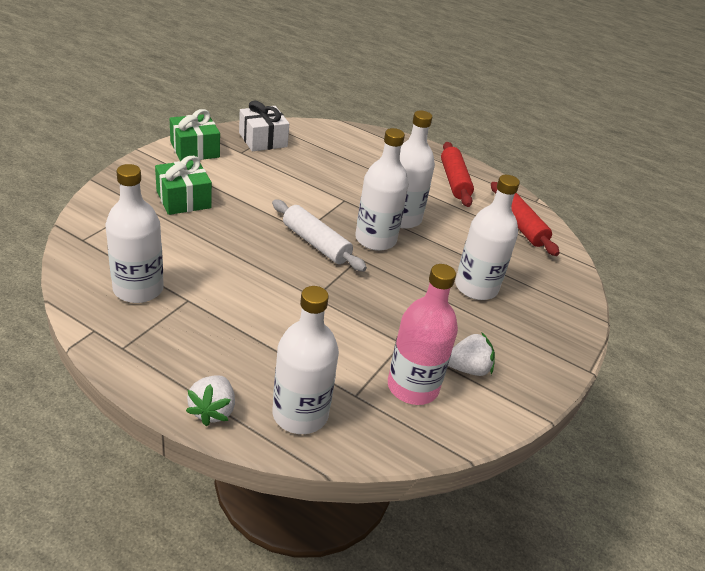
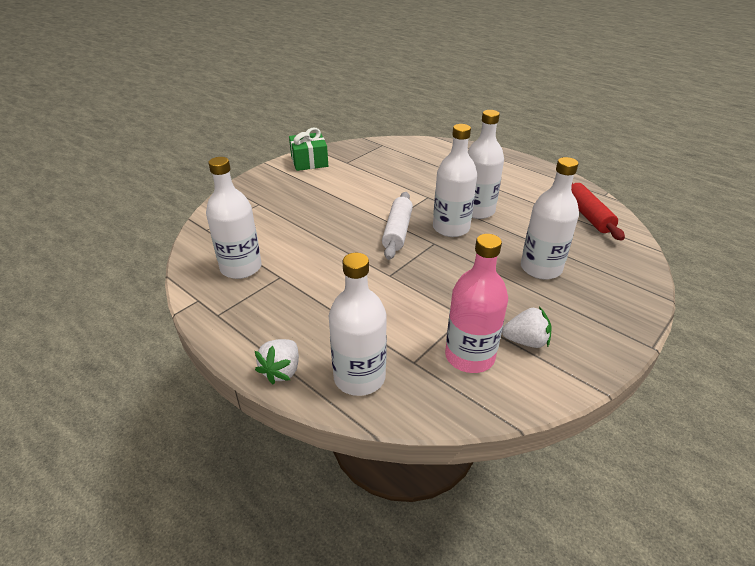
camera: 15 degrees right, 0 degrees up
green gift [155,156,212,215] -> none
white gift [239,101,289,151] -> none
white rolling pin [272,200,367,271] -> white rolling pin turned 45 degrees clockwise [382,192,413,260]
red rolling pin [441,142,474,207] -> none

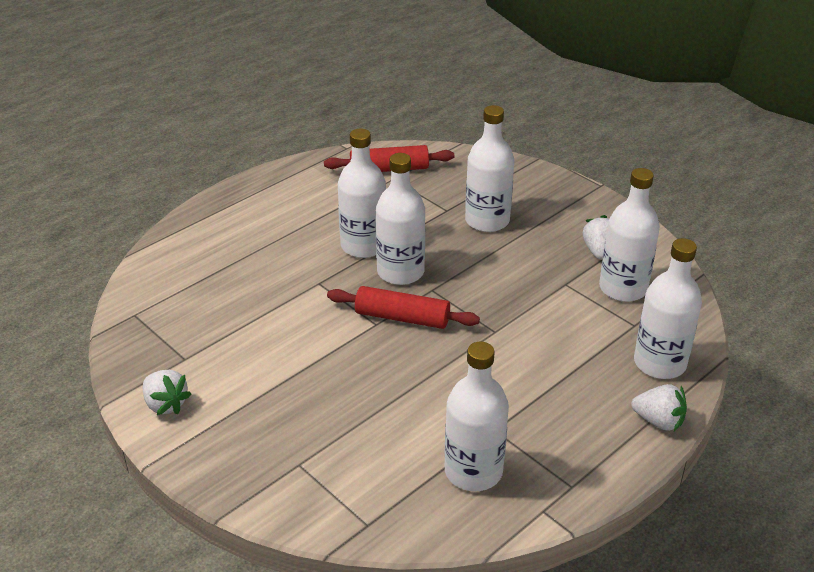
camera: 85 degrees left, 0 degrees up
green gift [289,128,328,171] -> white strawberry [143,370,191,415]
white rolling pin [382,192,413,260] -> red rolling pin [327,286,480,329]
pink bottle [445,234,508,373] -> white bottle [599,168,660,302]

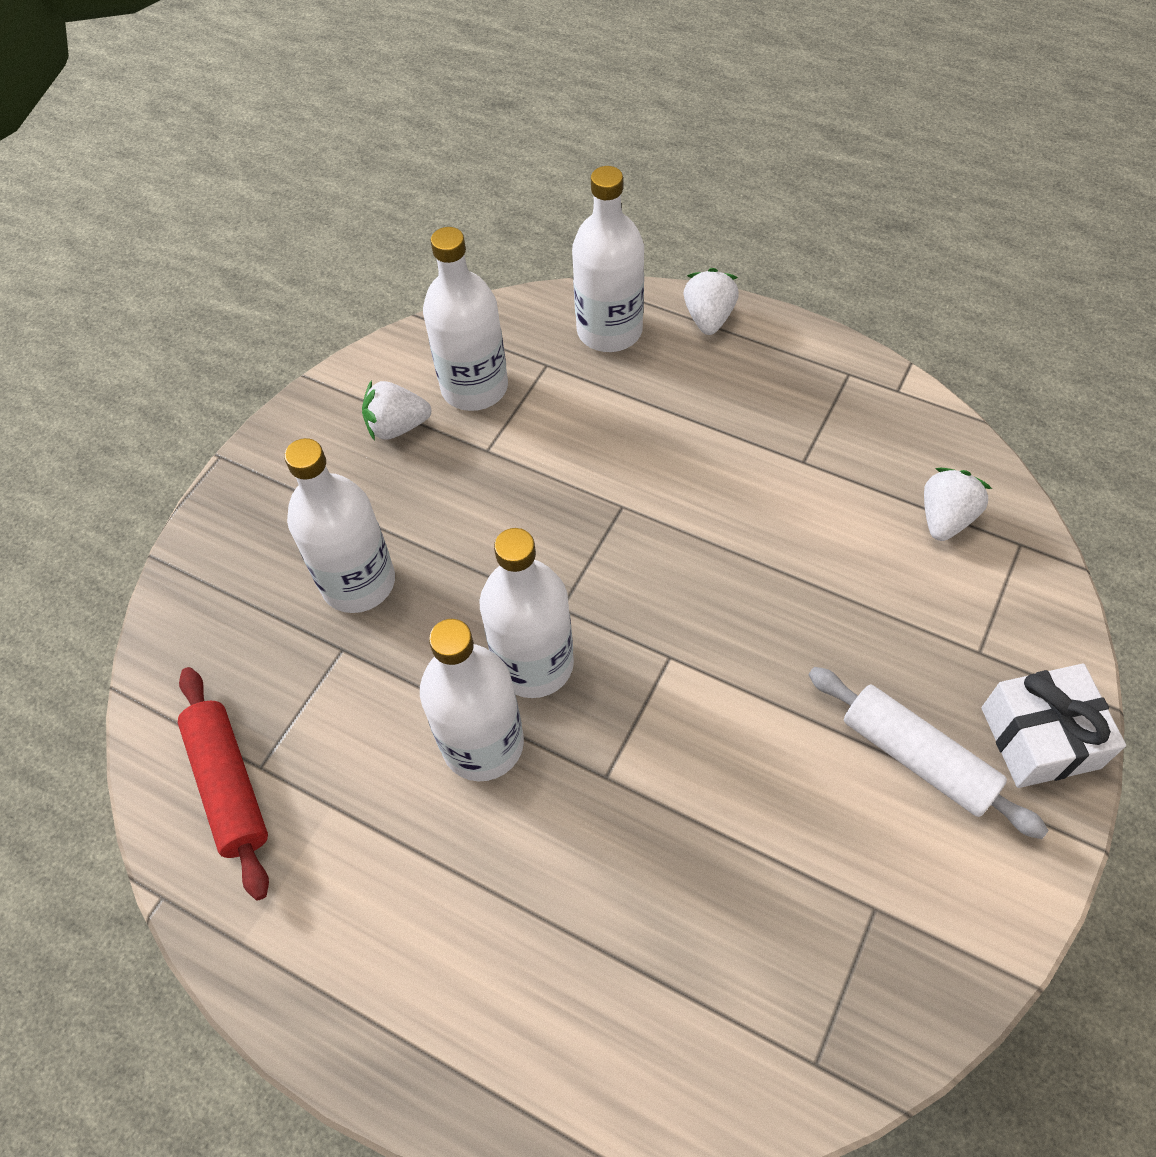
camera: 105 degrees left, 20 degrees up
white strawberry [143,370,191,415] -> white strawberry moved to [924,468,992,541]
red rolling pin [327,286,480,329] -> none
white bottle [445,342,509,491] -> none
none -> white rolling pin [809,667,1049,839]
none -> white gift [981,664,1126,788]

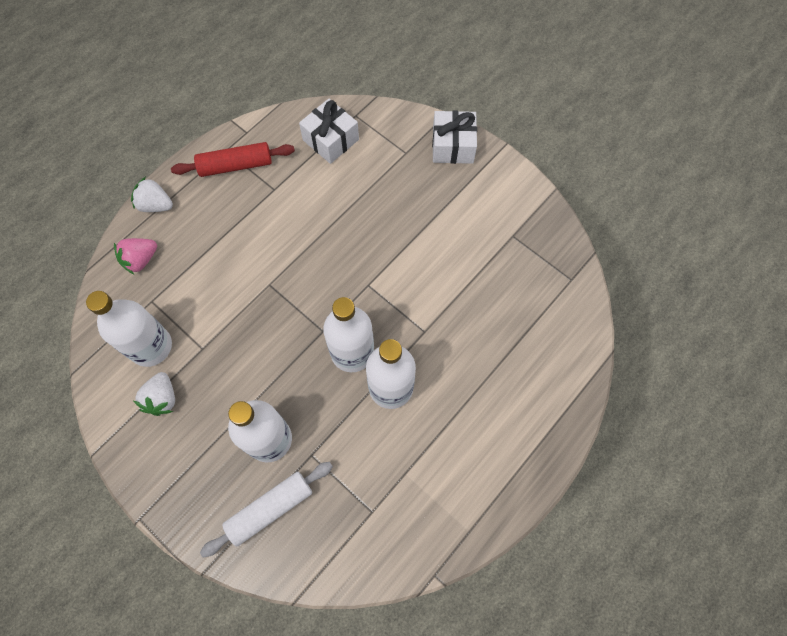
camera: 80 degrees left, 10 degrees up
red rolling pin [178,667,269,900] -> red rolling pin moved to [171,142,295,177]
white bottle [572,166,644,352] -> pink strawberry [114,238,157,275]
white rolling pin [809,667,1049,839] -> white rolling pin moved to [200,462,333,557]
white strawberry [924,468,992,541] -> white gift [299,99,359,164]

